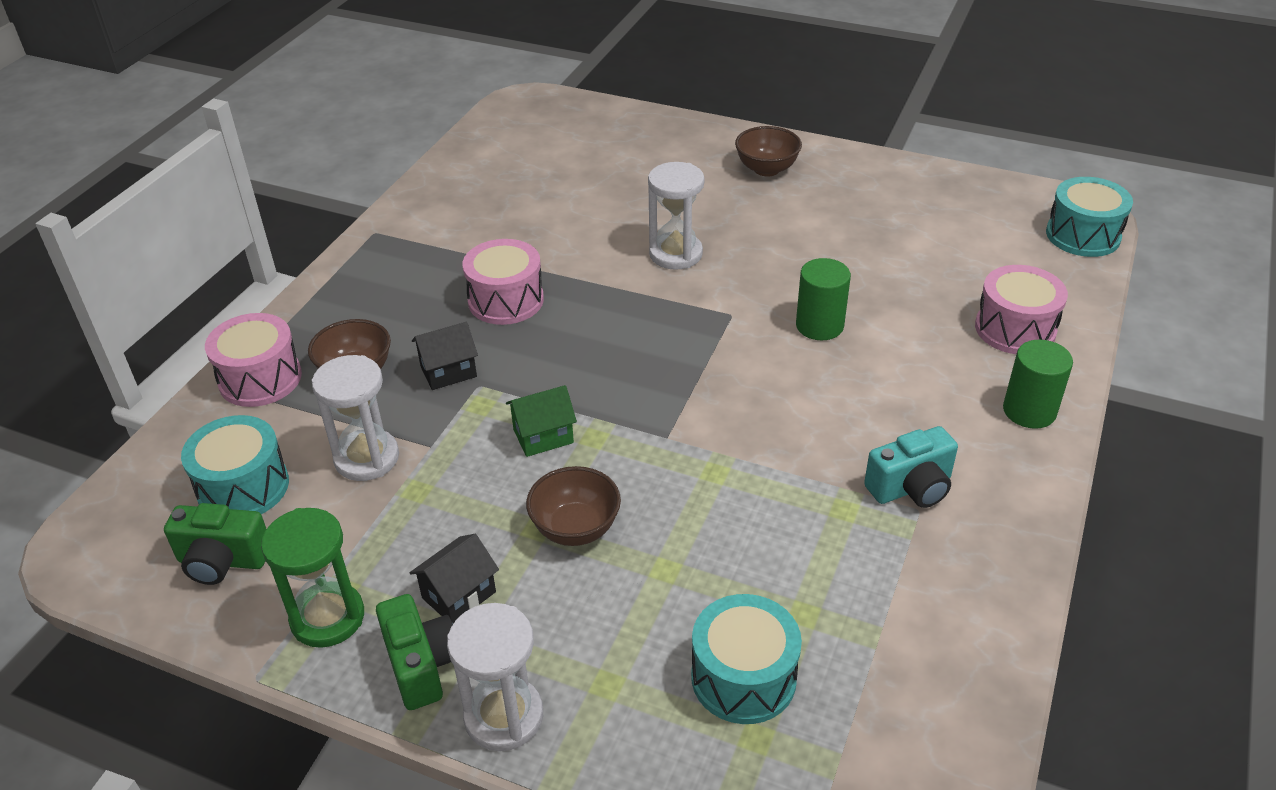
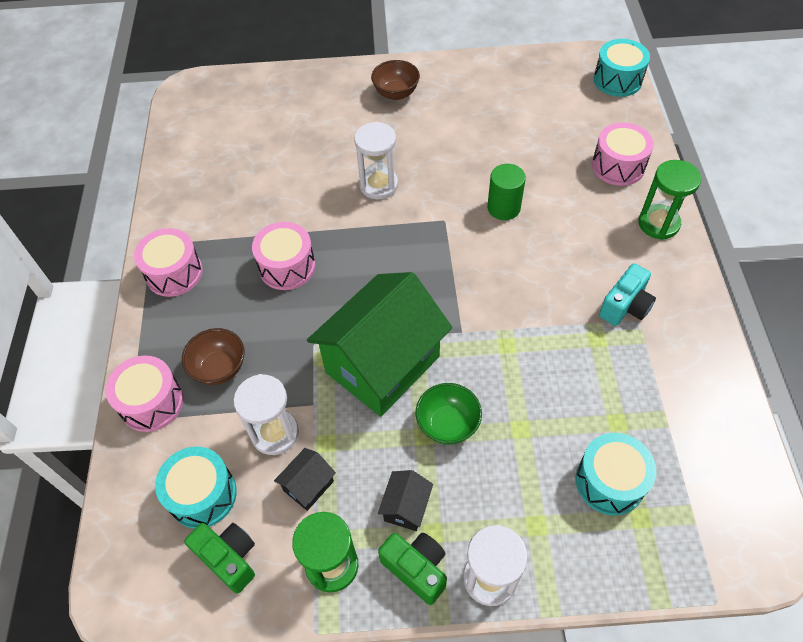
camera: 25 degrees left, 15 degrees up
green camera [164,503,266,585] -> green camera turned 120 degrees counterclockwise [184,523,255,594]
black house [412,322,478,390] -> black house moved to [274,448,336,511]
green house [506,385,577,457] -> green house [307,272,452,417], size x2.48
brown bowl [526,466,621,546] -> green bowl [416,383,482,445]
green cylinder [1003,340,1073,429] -> green hourglass [638,160,701,240]
none -> pink drum [134,228,203,297]

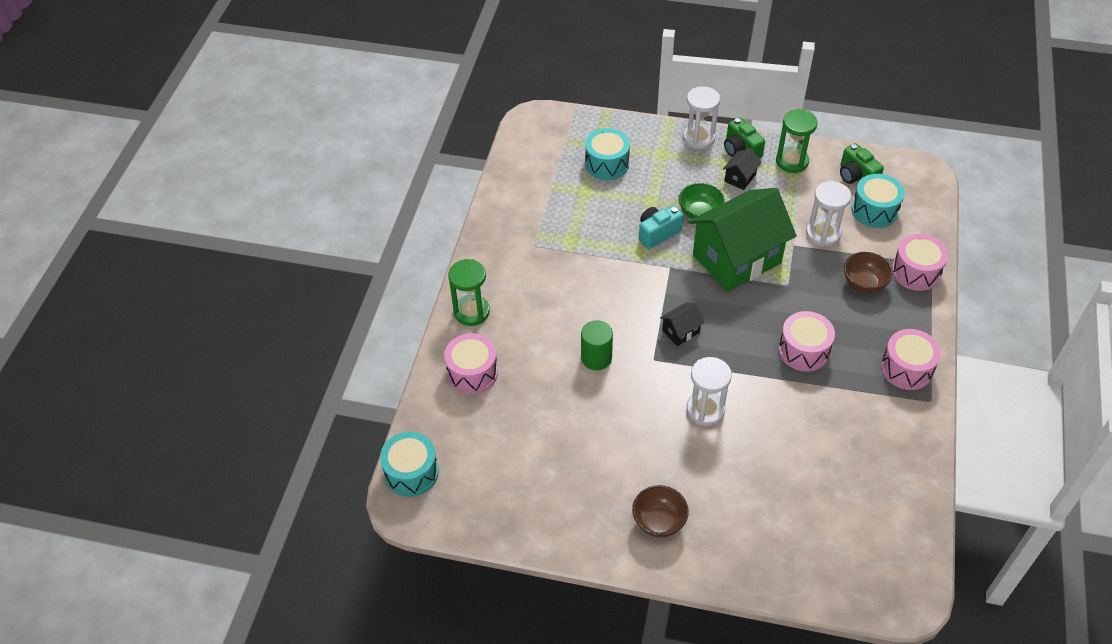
camera: 165 degrees left, 5 degrees down
black house [274,448,336,511] -> black house moved to [660,303,705,346]
turquoise camera [599,263,656,326] -> turquoise camera moved to [639,205,683,249]

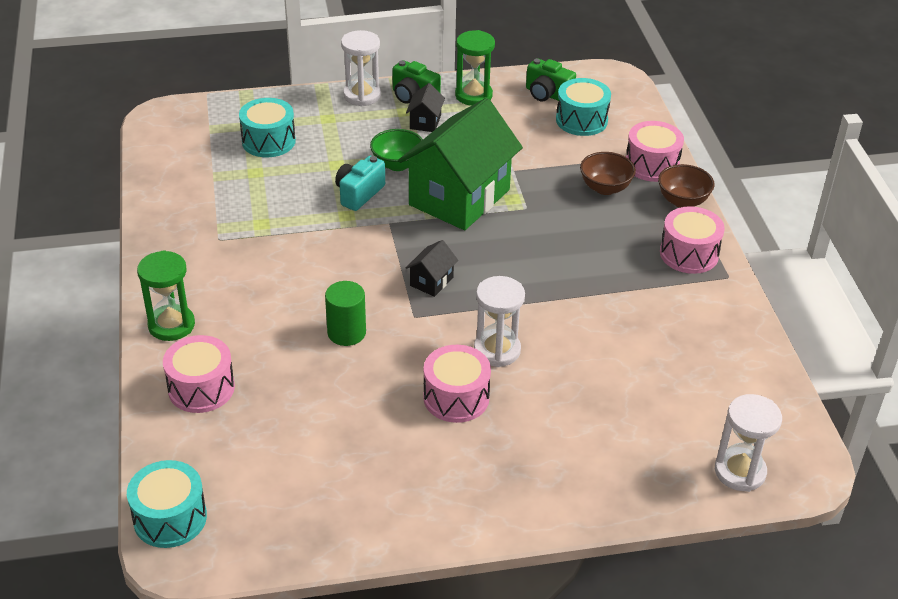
camera: 25 degrees left, 10 degrees down
brown bowl [632,485,689,538] -> brown bowl moved to [658,164,715,208]
pink drum [779,311,835,372] -> pink drum moved to [423,345,491,423]
white hourglass [806,181,851,247] -> white hourglass moved to [715,394,782,492]

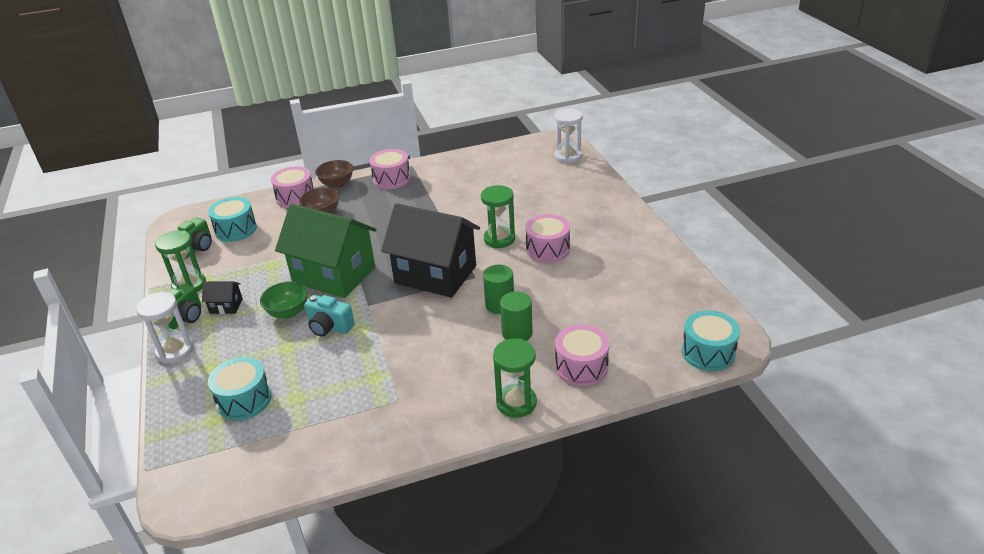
camera: 95 degrees left, 5 degrees down
black house [406,240,458,297] -> black house [381,203,480,298], size x2.48
white hourglass [474,276,525,367] -> green hourglass [481,185,515,248]
none -> green cylinder [500,291,533,341]

